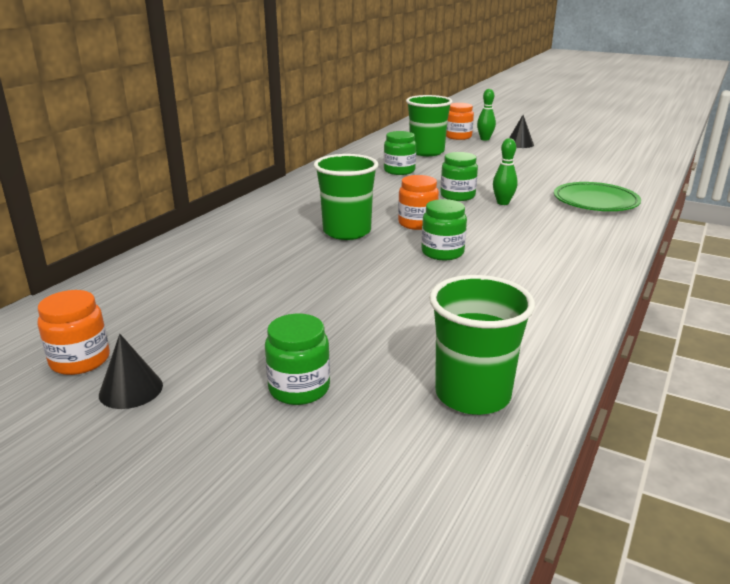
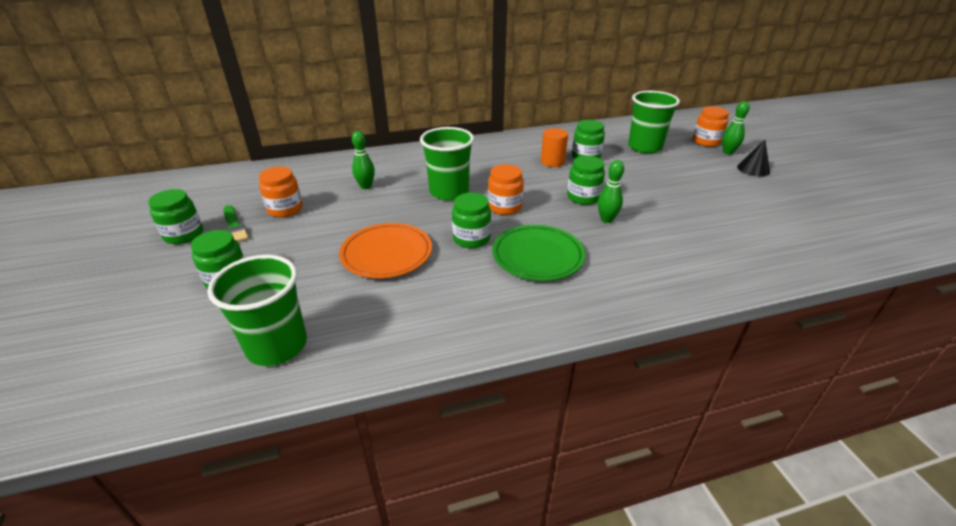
camera: 45 degrees right, 10 degrees up
orange jar [38,290,110,375] -> orange jar moved to [259,166,302,218]
black cone [99,334,163,409] -> green jar [148,189,203,244]
green plate [554,182,641,211] -> green plate moved to [492,225,585,281]
none -> green brush [223,205,249,242]
none -> orange plate [339,223,432,278]
none -> green bowling pin [352,131,375,189]
none -> orange cylinder [541,128,568,167]

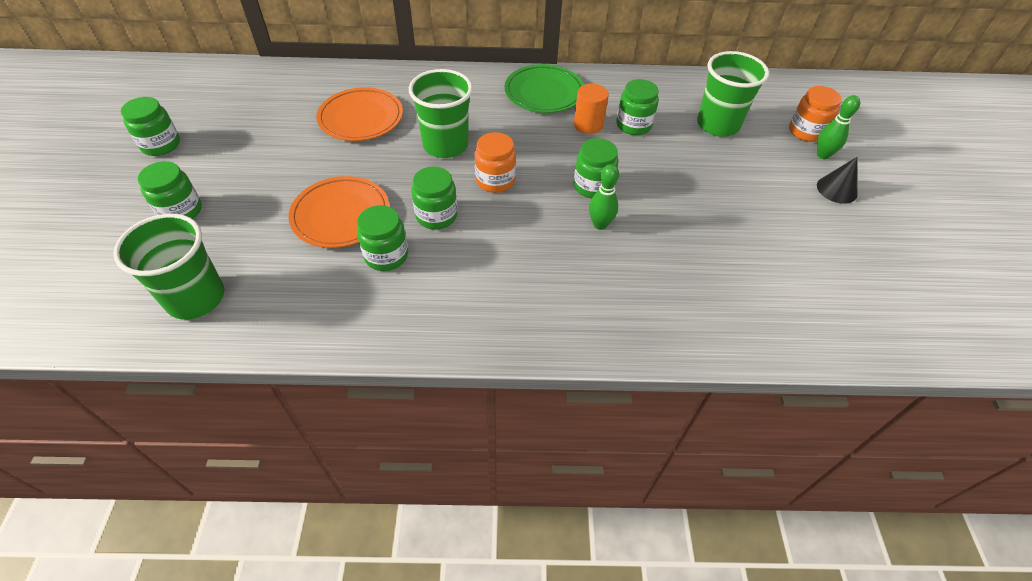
camera: 15 degrees right, 15 degrees up
green brush [223,205,249,242] -> none
orange jar [259,166,302,218] -> none
green bowling pin [352,131,375,189] -> orange plate [316,87,403,141]
green plate [492,225,585,281] -> green plate moved to [504,64,584,113]
none -> green jar [357,205,408,271]

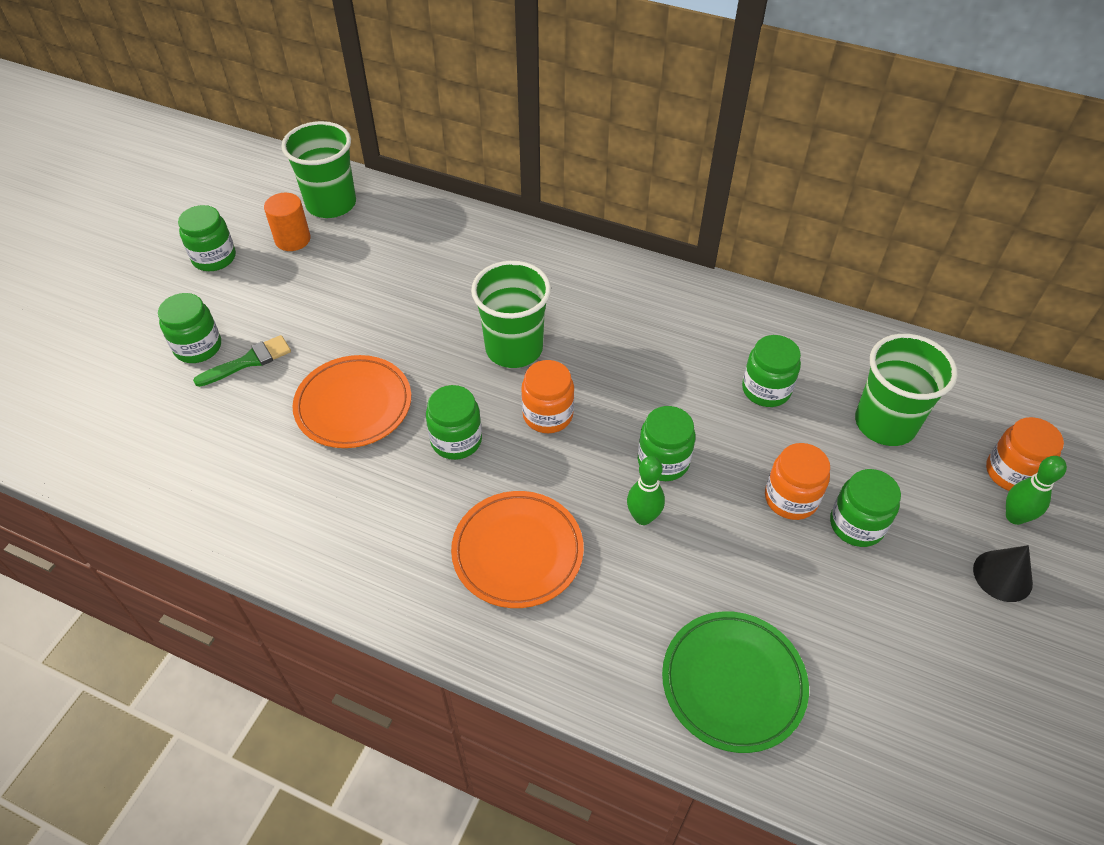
camera: 25 degrees right, 0 degrees up
green cup [113,214,224,320] -> green cup moved to [281,121,356,218]
orange plate [316,87,403,141] -> orange plate moved to [451,491,584,608]
green jar [357,205,408,271] -> green jar moved to [830,469,901,547]
green plate [504,64,584,113] -> green plate moved to [662,611,809,753]
orange cylinder [574,84,609,134] -> orange cylinder moved to [264,193,311,251]
none -> green brush [193,335,291,387]
none -> orange jar [765,443,830,520]

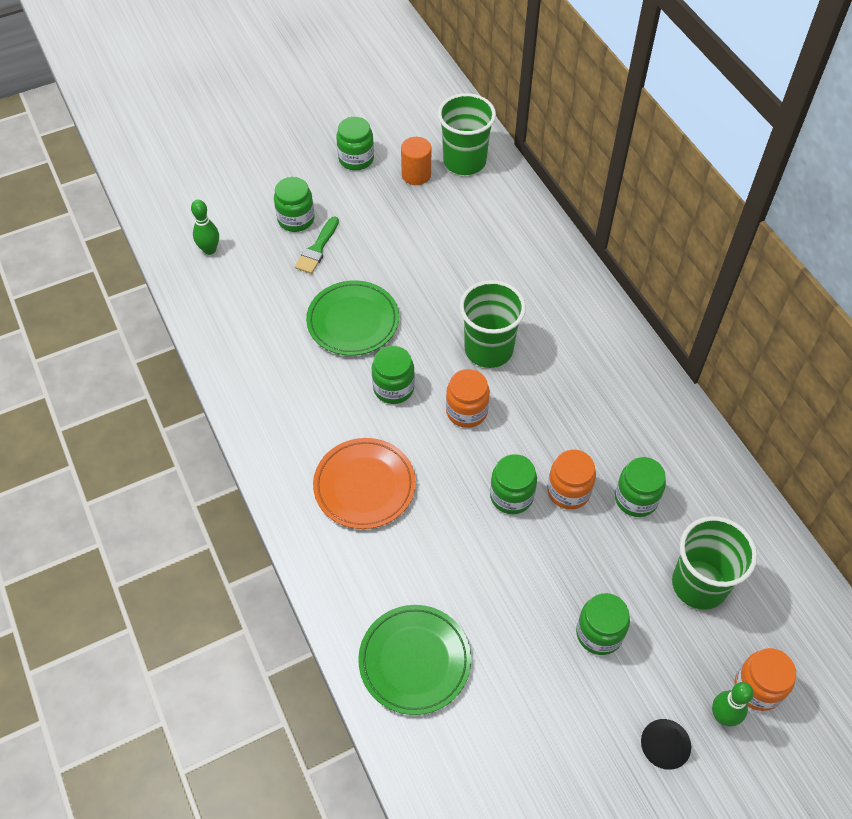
camera: 40 degrees right, 5 degrees up
green brush [193,335,291,387] -> green brush turned 105 degrees clockwise [295,216,339,274]
orange plate [293,355,411,448] -> green plate [306,281,399,356]
green bowling pin [627,456,665,525] -> green bowling pin moved to [191,200,219,255]
orange jar [765,443,830,520] -> orange jar moved to [547,449,596,510]

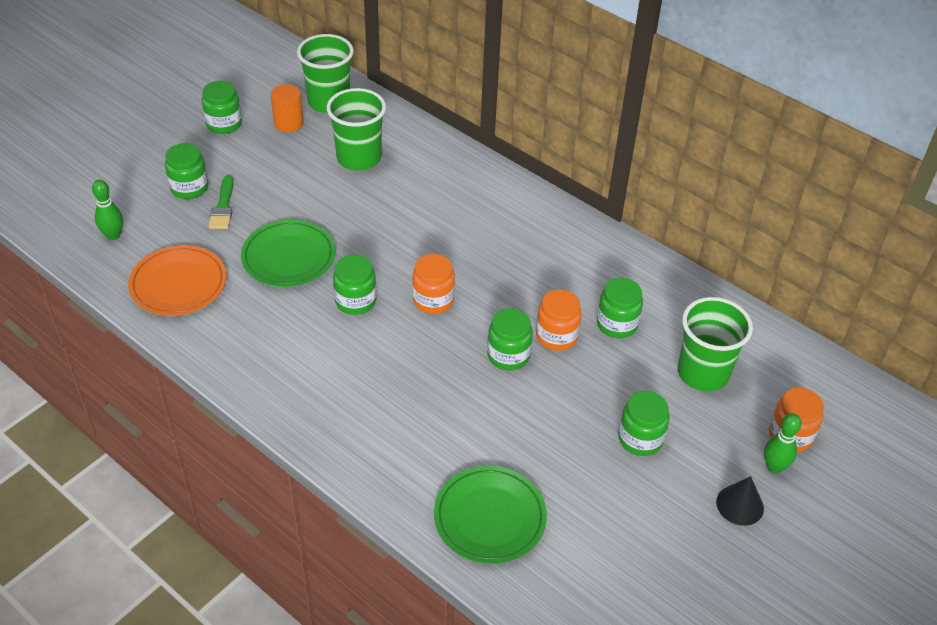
camera: 25 degrees left, 10 degrees down
orange plate [313,438,416,529] -> orange plate moved to [128,245,226,316]
green cup [460,280,526,368] -> green cup moved to [327,88,386,171]

